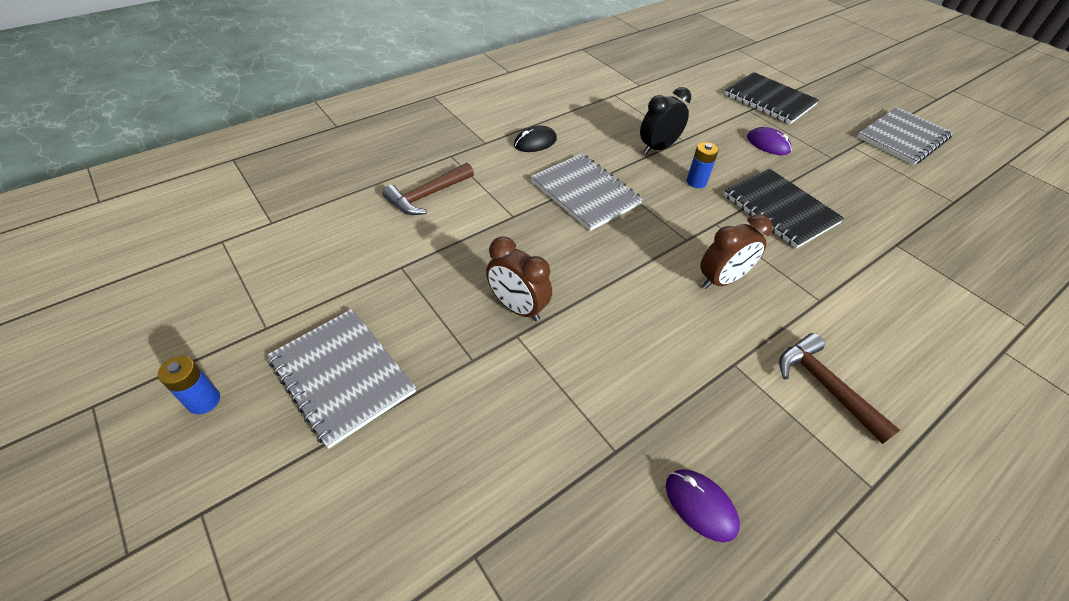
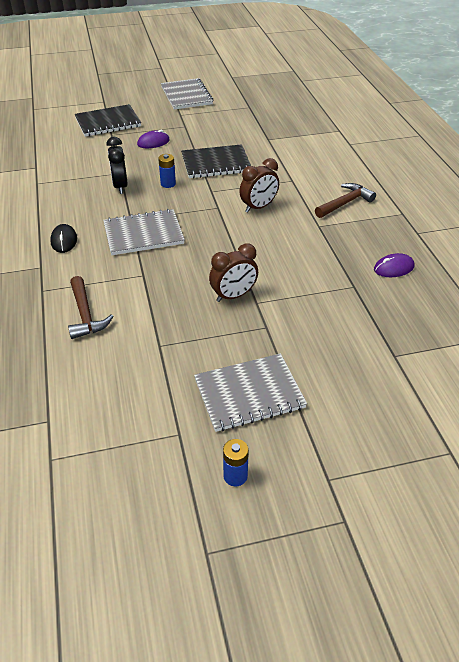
camera: 65 degrees left, 5 degrees down
brown clock [700,214,773,289] -> brown clock turned 60 degrees clockwise [239,158,279,212]
brown hammer [779,333,900,444] -> brown hammer turned 150 degrees clockwise [315,183,376,218]

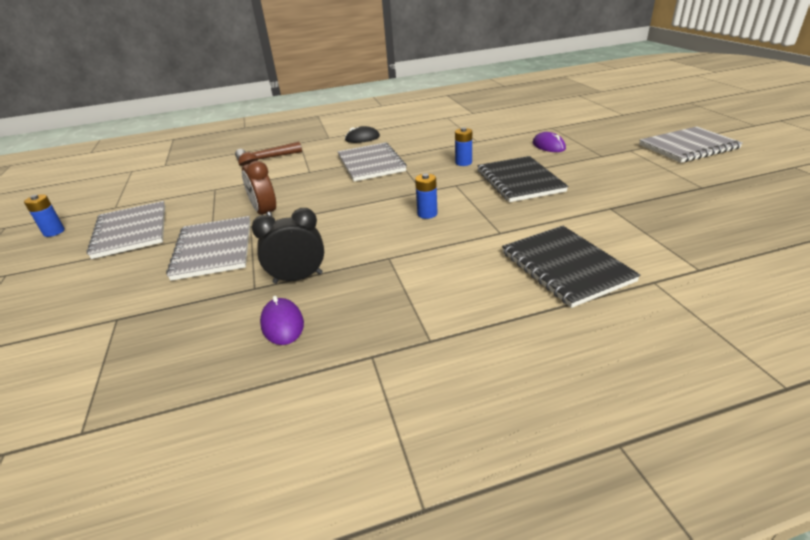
camera: 90 degrees right, 10 degrees down
black notebook [74,104,141,137] -> black notebook moved to [502,226,640,308]
black clock [106,137,128,194] -> black clock moved to [252,208,324,284]
brown clock [239,158,279,212] -> blue battery [415,173,438,219]
brown hammer [315,183,376,218] -> none
none -> grey notebook [166,216,250,281]

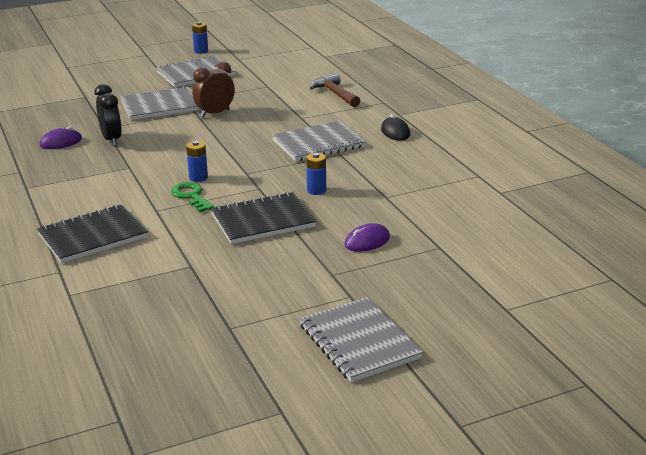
camera: 80 degrees right, 5 degrees down
none -> green key [171,182,214,212]

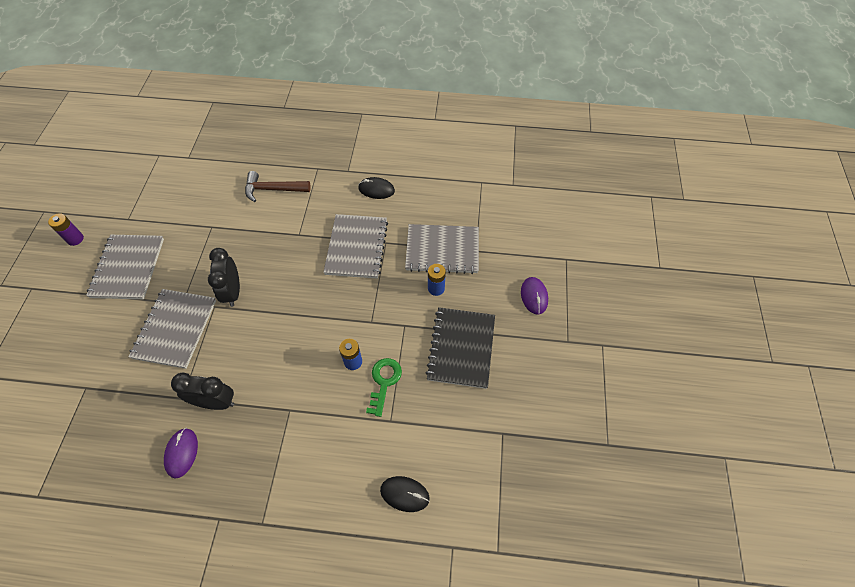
camera: 60 degrees left, 30 degrees up
black notebook [37,204,148,263] -> black mouse [380,476,430,512]
green key [171,182,214,212] -> green key turned 105 degrees clockwise [366,358,402,417]
blue battery [192,22,208,54] -> purple battery [48,213,84,246]
brown clock [193,61,235,117] -> black clock [208,248,240,307]
grey notebook [300,297,423,382] -> grey notebook moved to [405,224,479,274]

